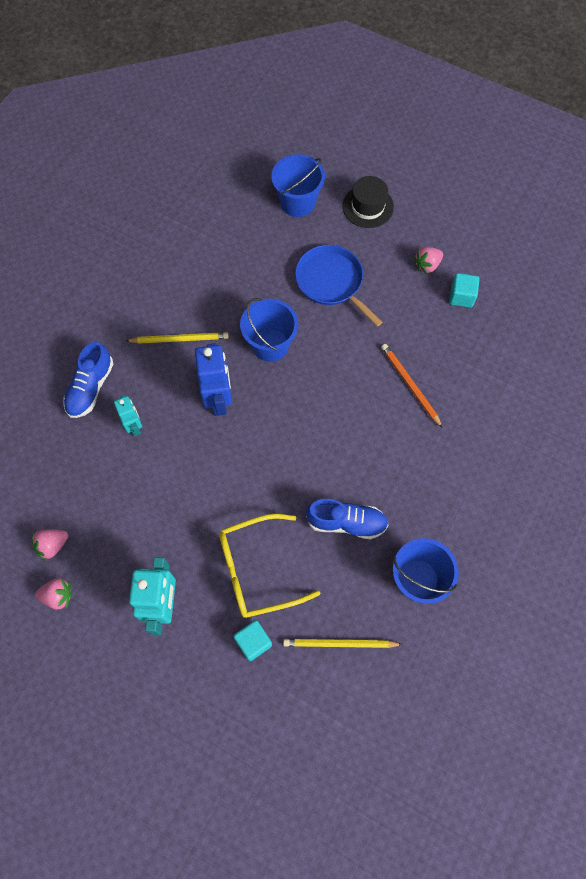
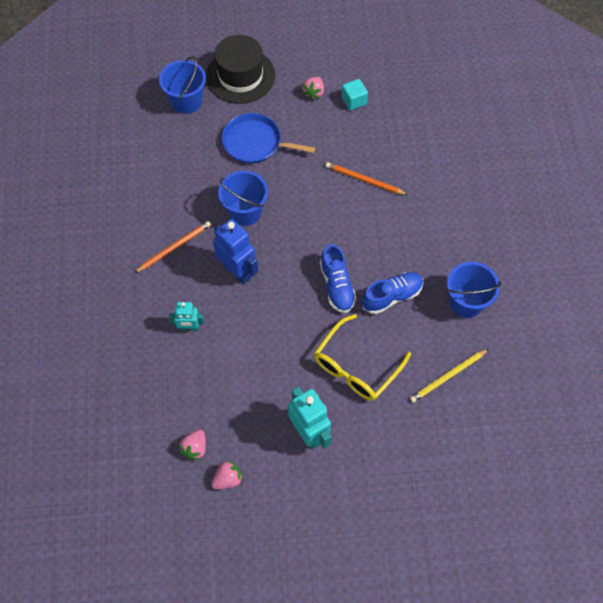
camera: 35 degrees left, 5 degrees down
blue shoe [63,342,113,418] -> blue shoe moved to [320,244,357,313]
turquoise robot [114,395,142,436] -> turquoise robot turned 150 degrees clockwise [169,302,204,331]
yellow pencil [126,332,229,344] -> orange pencil [134,221,211,273]
turquoise cube [233,620,272,661] -> none
black hat [342,176,394,228] -> black hat [206,35,275,104], size x1.55

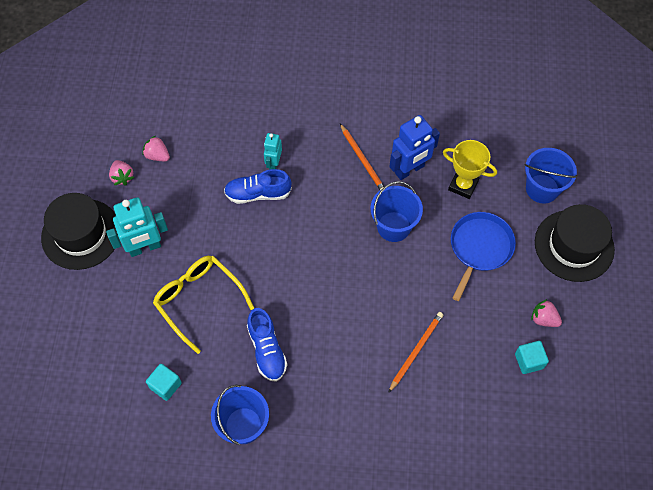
camera: 100 degrees right, 0 degrees up
blue robot [213,219,258,284] -> blue robot moved to [389,115,440,180]
blue shoe [320,244,357,313] -> blue shoe moved to [224,169,292,204]
yellow pencil [410,349,489,403] -> turquoise cube [146,364,182,401]
none -> black hat [41,193,119,270]
none -> yellow trophy [443,140,497,199]

